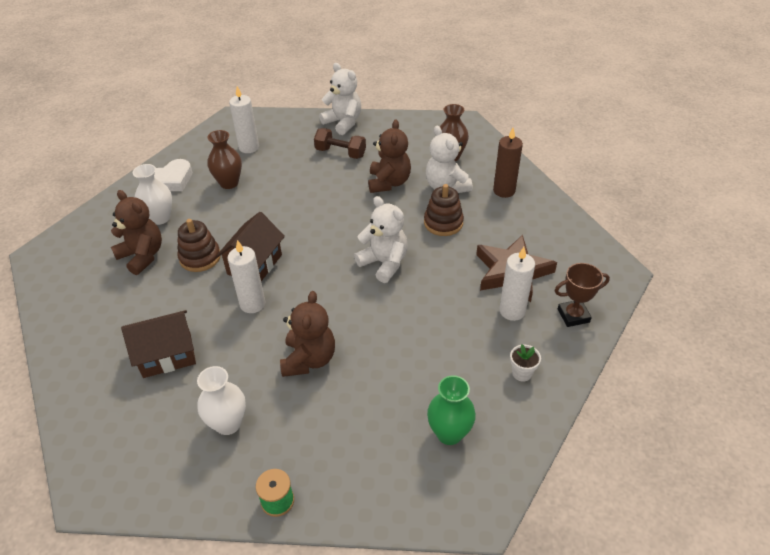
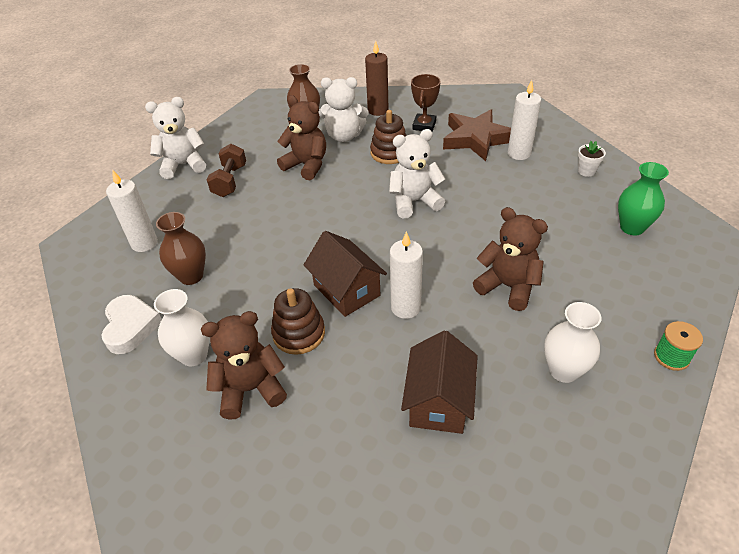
camera: 60 degrees left, 0 degrees up
brown dumbbell [314,128,366,159] -> brown dumbbell turned 45 degrees counterclockwise [207,144,246,197]
brown trophy [554,263,610,327] -> brown trophy moved to [411,74,441,132]

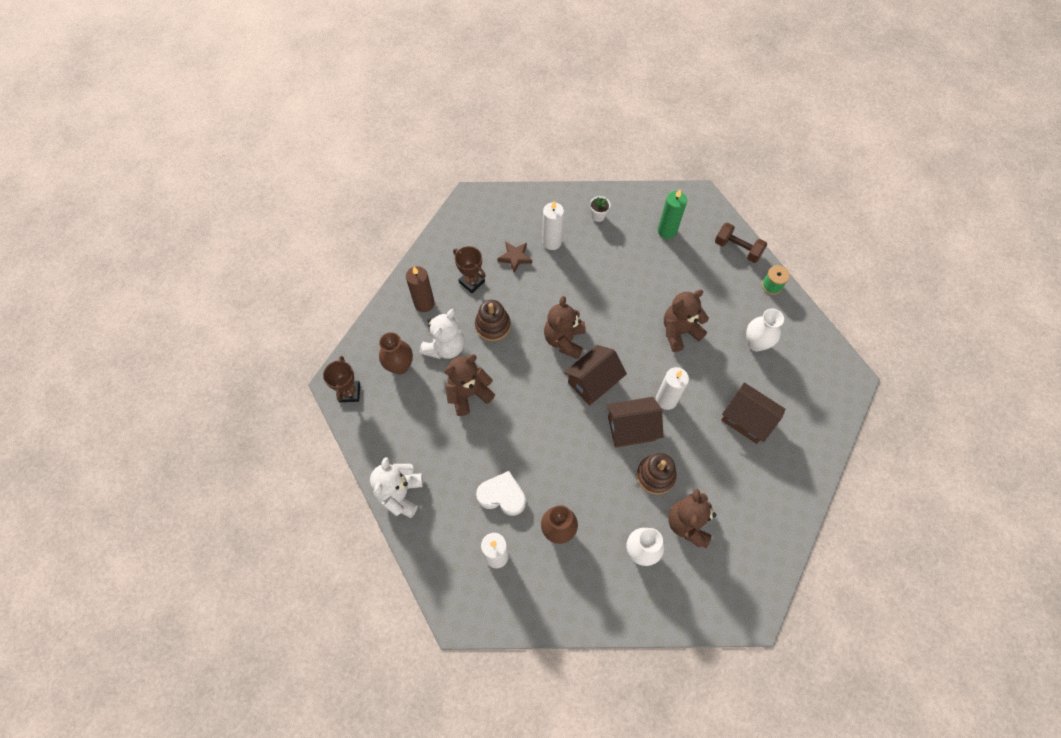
camera: 65 degrees left, 20 degrees up
white heart [102,295,162,354] -> white heart moved to [476,471,526,516]
brown dumbbell [207,144,246,197] -> brown dumbbell moved to [715,223,767,263]
white teddy bear [389,129,445,218] -> brown teddy bear [544,296,586,359]
brown star [443,109,511,161] -> brown star [497,241,532,273], size x0.54
green vase [618,162,669,235] -> green candle [658,189,687,239]
none -> brown trophy [323,356,360,402]
none -> brown house [564,345,627,405]

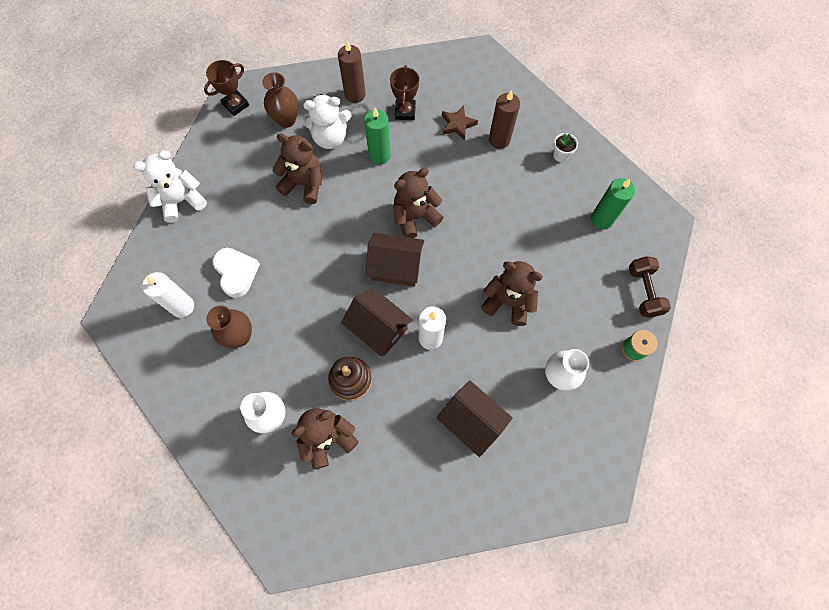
camera: 50 degrees right, 5 degrees up
brown stacking toy [475,300,511,341] -> green candle [364,108,391,165]
white candle [542,201,564,250] -> brown candle [489,90,520,149]
brown house [721,382,785,444] -> brown house turned 45 degrees counterclockwise [437,381,513,457]

